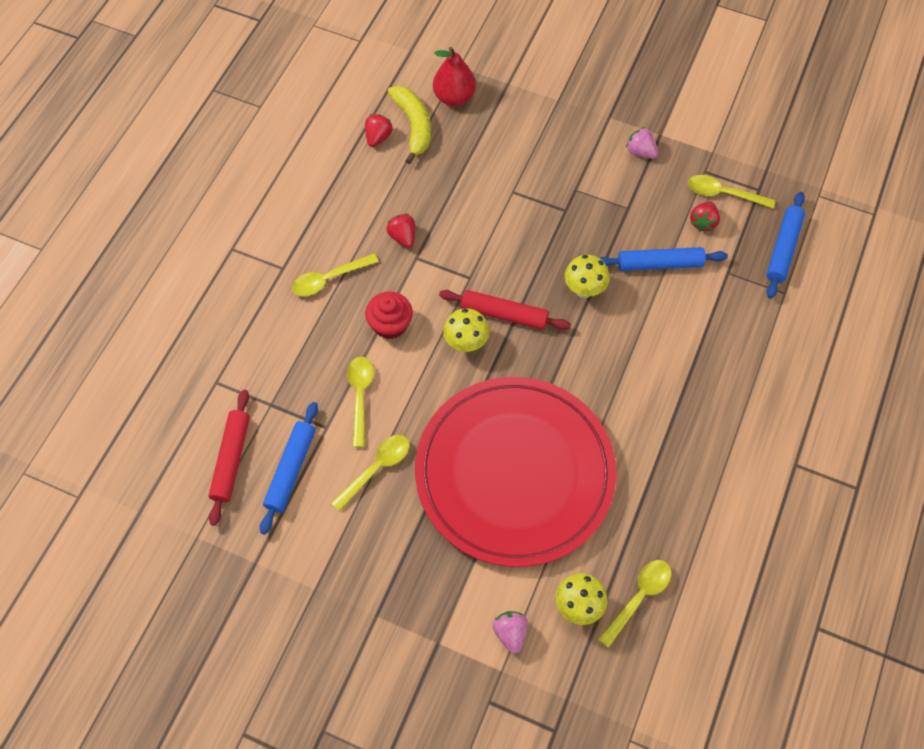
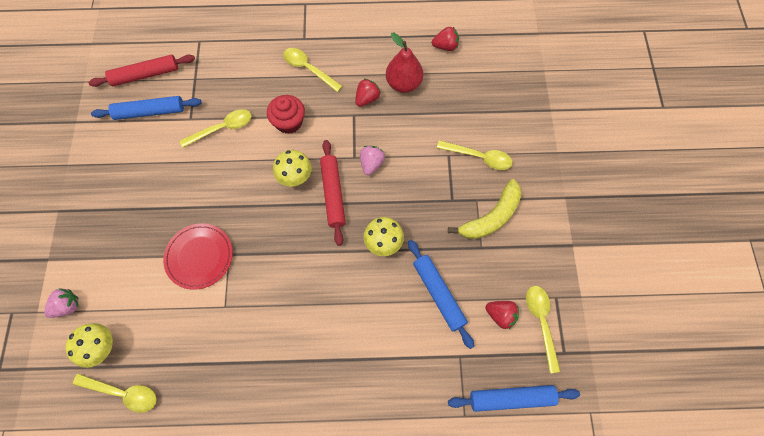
camera: 65 degrees right, 5 degrees up
yellow spoon [331,435,410,511] -> yellow spoon moved to [437,140,513,170]
yellow banana [388,86,431,164] -> yellow banana moved to [448,179,522,239]
red plate [415,377,617,567] -> red plate [163,223,233,290], size x0.42
red pear [433,47,476,106] -> red pear moved to [386,33,423,93]
pink strawberry [626,127,658,159] -> pink strawberry moved to [360,146,385,176]
red strawberry [690,201,720,232] -> red strawberry turned 150 degrees counterclockwise [485,301,519,329]

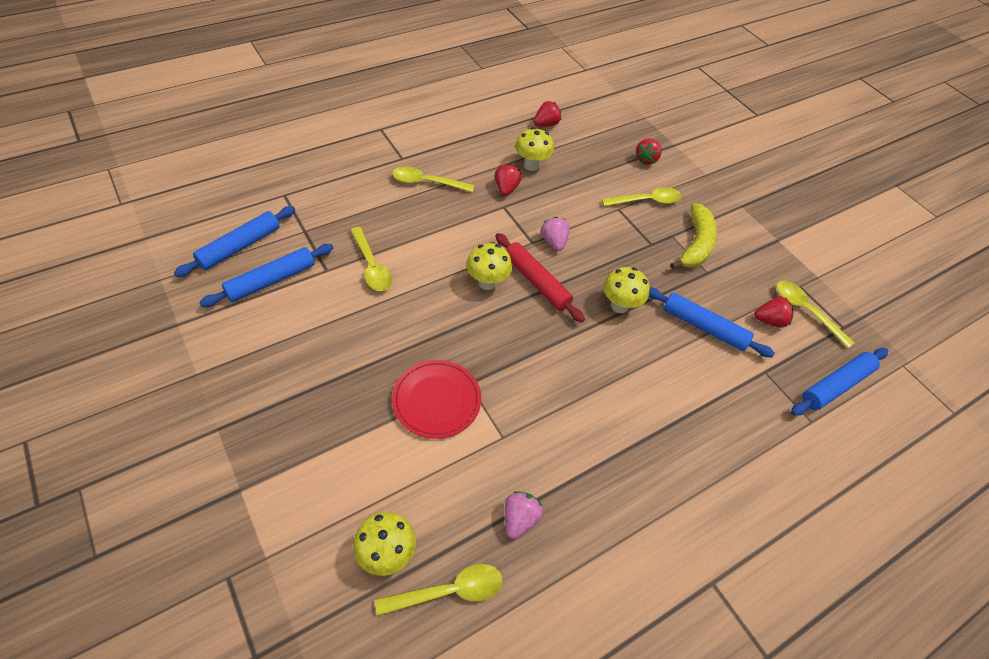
camera: 35 degrees left, 15 degrees down
pink strawberry [44,288,79,318] -> pink strawberry moved to [505,491,543,539]
red rolling pin [88,55,195,87] -> blue rolling pin [174,206,295,277]
yellow spoon [180,109,252,148] -> yellow spoon turned 120 degrees clockwise [350,227,392,291]
red cupcake [267,95,305,134] -> none
red pear [386,33,423,93] -> yellow mushroom [515,127,554,171]
none -> red strawberry [635,138,662,165]

